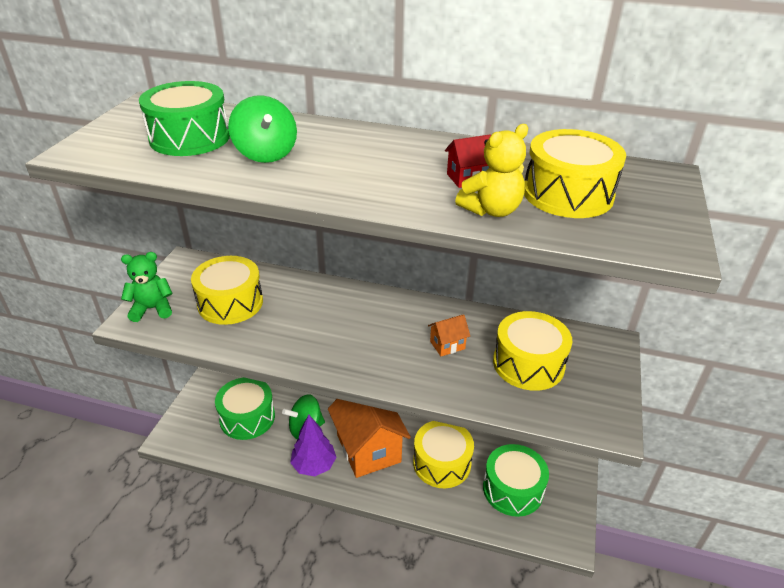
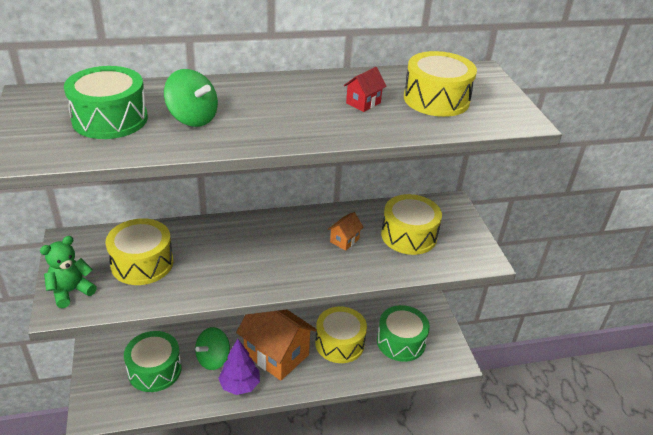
camera: 30 degrees left, 0 degrees up
yellow teddy bear [455,124,528,217] -> none

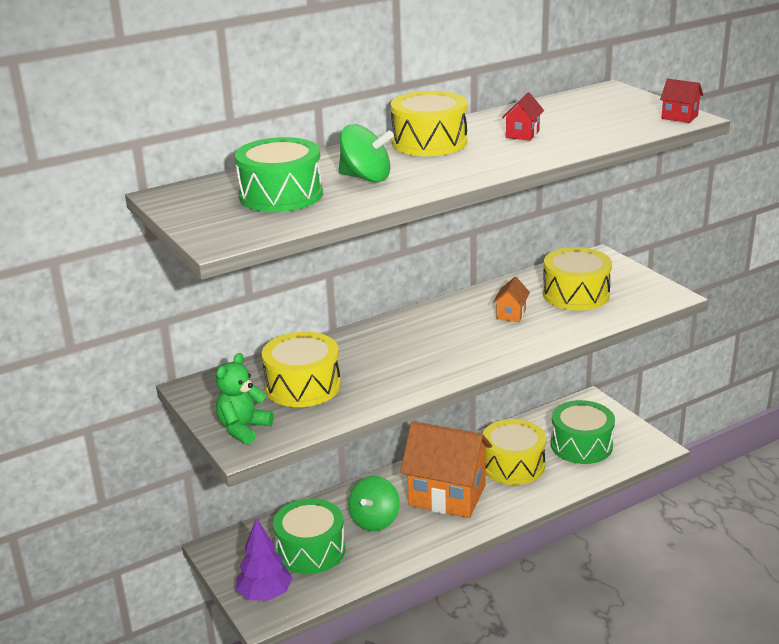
camera: 15 degrees left, 10 degrees down
purple tree [218,339,260,395] -> purple tree moved to [236,518,293,601]
yellow drum [404,51,477,117] -> yellow drum moved to [391,91,467,156]
none -> red house [660,79,703,123]

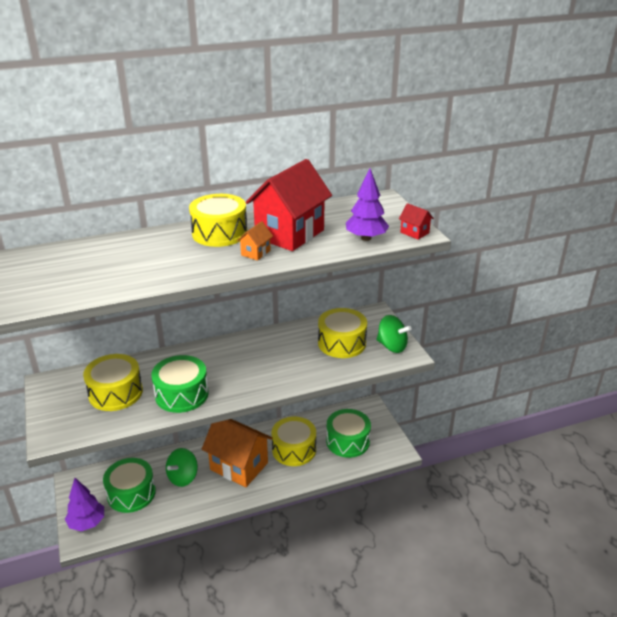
camera: 10 degrees right, 5 degrees up
green teddy bear [216,353,274,445] -> none
green drum [235,137,323,212] -> green drum moved to [151,355,209,413]
green spinning top [339,124,394,182] -> green spinning top moved to [376,315,412,353]
orange house [493,277,530,322] -> orange house moved to [237,221,273,260]
red house [502,93,544,141] -> red house [246,159,332,251], size x2.44
none -> purple tree [346,169,389,241]

